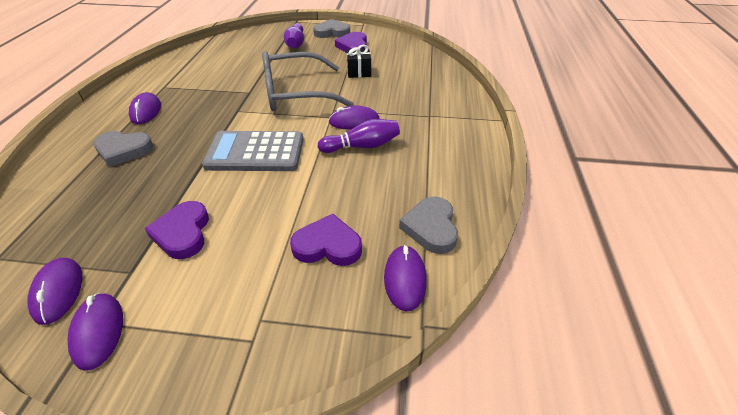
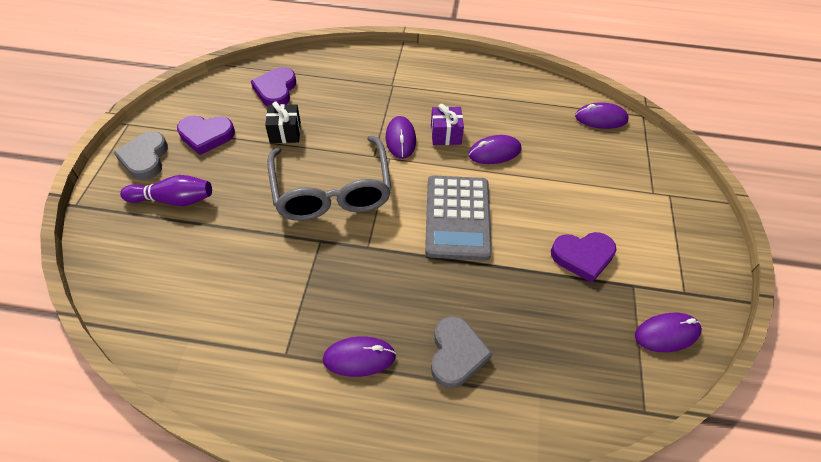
camera: 90 degrees left, 10 degrees up
purple mouse [67,293,123,371] -> purple mouse moved to [468,135,522,164]
purple heart [290,214,362,266] -> purple heart moved to [251,67,296,107]
purple bowling pin [318,119,400,153] -> purple gift [431,104,464,145]
grey heart [399,196,458,254] -> none

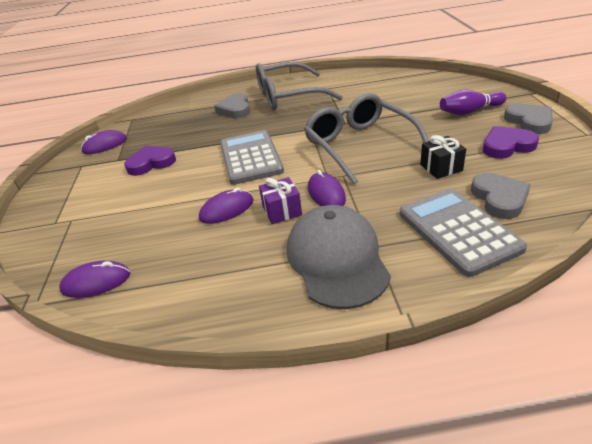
camera: 170 degrees right, 15 degrees down
purple heart [251,67,296,107] -> grey heart [471,173,531,219]
purple mouse [323,336,396,377] -> grey glasses [256,62,343,110]
none -> grey cap [287,205,391,309]
none -> grey calculator [400,188,527,277]

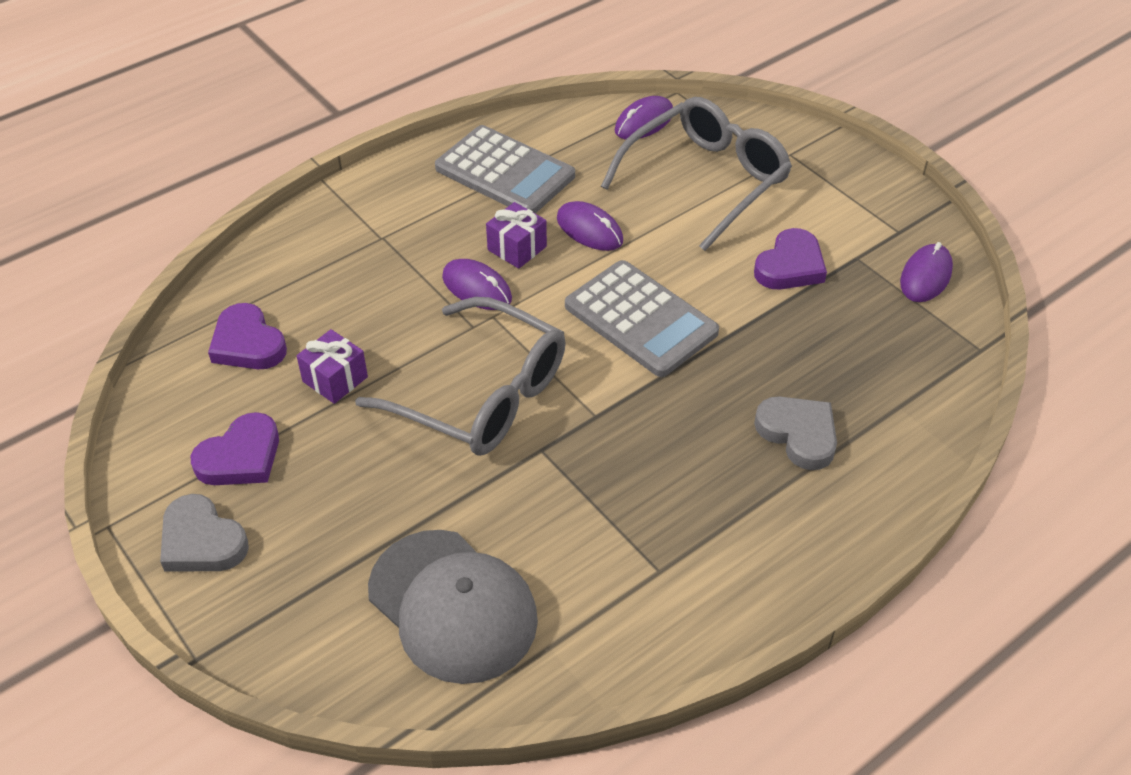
camera: 145 degrees right, 10 degrees up
purple mouse [199,187,254,224] -> purple mouse turned 75 degrees counterclockwise [557,201,623,251]
grey glasses [256,62,343,110] -> grey glasses moved to [601,97,792,251]
grey cap [287,205,391,309] -> grey cap moved to [368,530,538,684]
grey calculator [400,188,527,277] -> grey calculator moved to [435,125,575,214]
black gift [420,135,466,179] -> purple gift [297,329,368,404]
purple bowling pin [440,90,507,115] -> none
grey heart [471,173,531,219] -> purple heart [208,303,287,369]

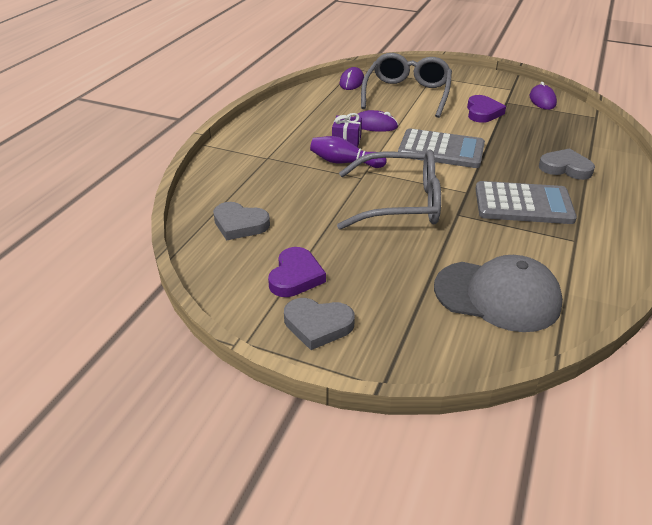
camera: 30 degrees left, 10 degrees down
purple heart [208,303,287,369] -> grey heart [213,202,270,241]
purple gift [297,329,368,404] -> none
grey calculator [435,125,575,214] -> grey calculator moved to [475,181,577,224]
purple mouse [442,259,512,310] -> purple bowling pin [310,136,387,168]

